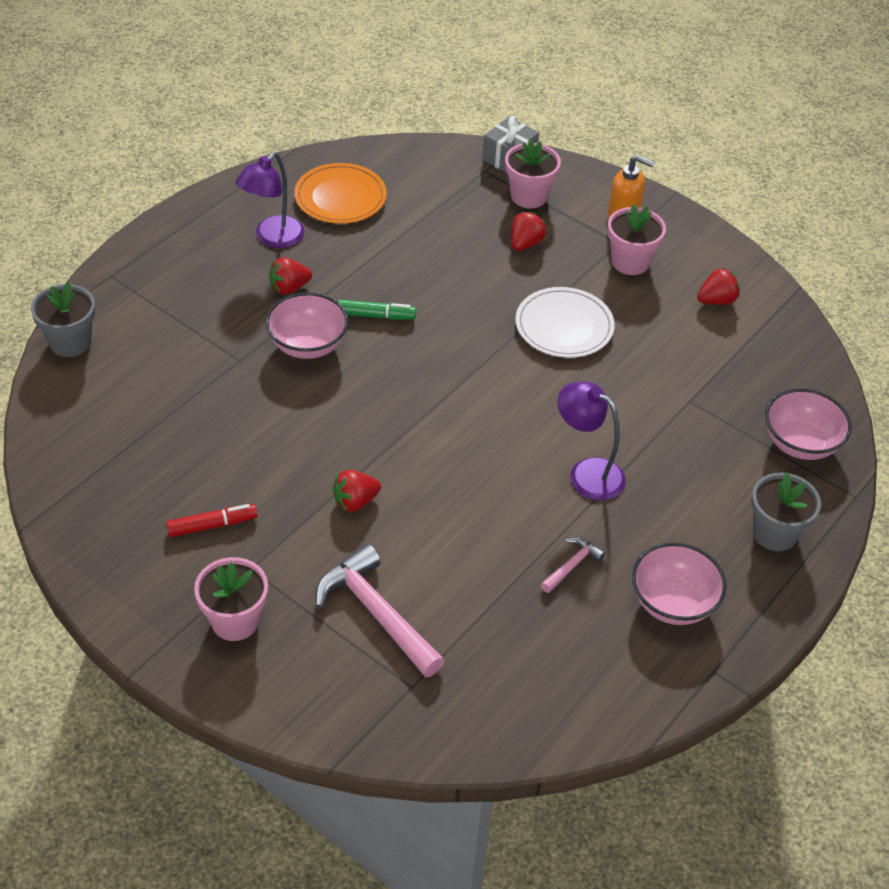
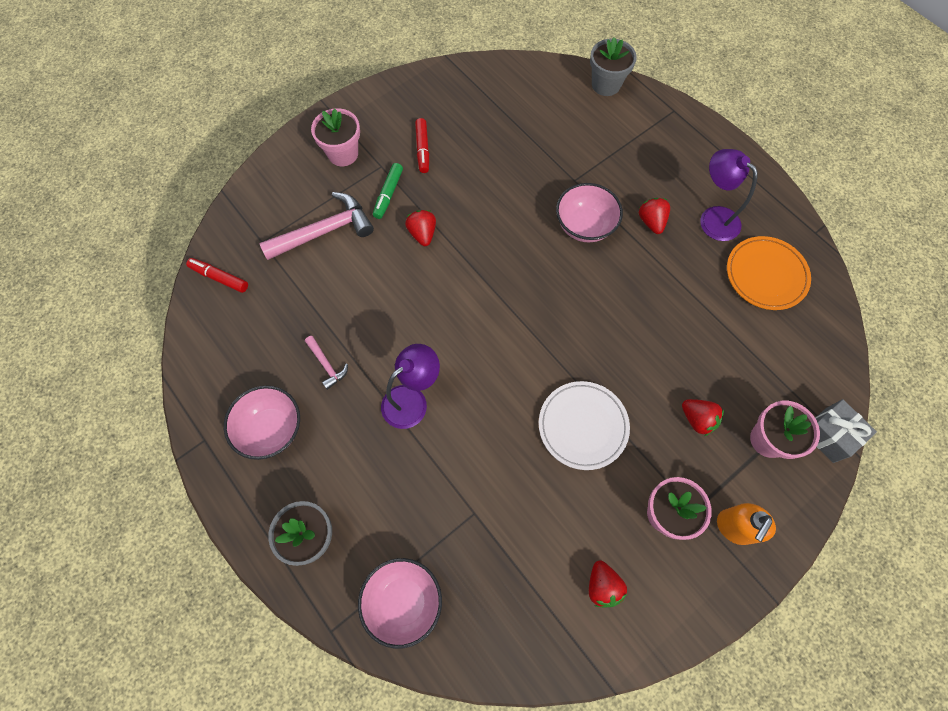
camera: 105 degrees right, 20 degrees up
green marker [337,299,416,320] -> green marker moved to [373,163,403,219]
none -> red marker [186,258,248,293]

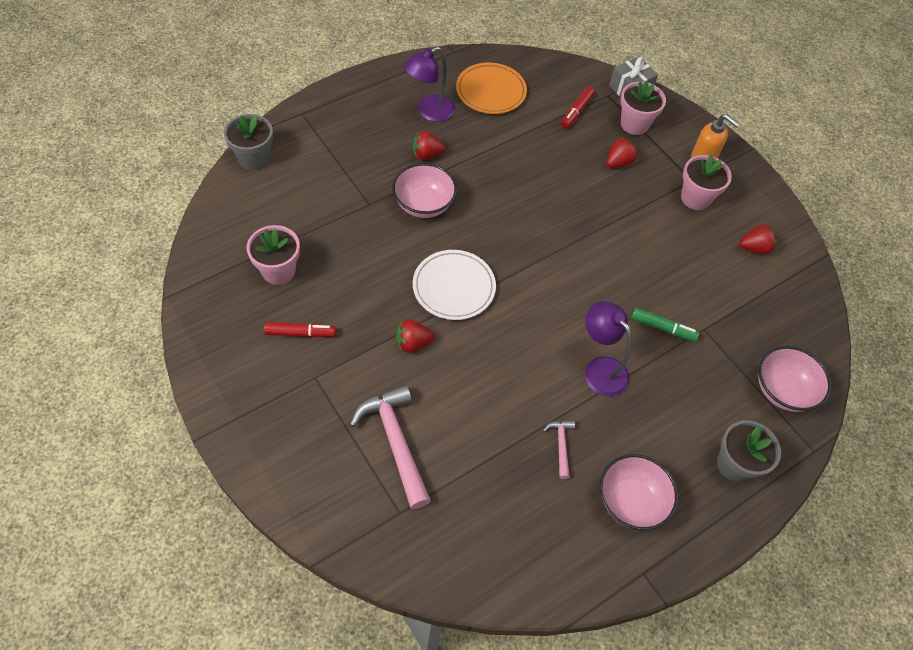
camera: 90 degrees left, 10 degrees down
red marker [186,258,248,293] -> red marker moved to [561,87,594,128]
pink hammer [305,336,348,390] -> pink hammer turned 60 degrees counterclockwise [543,420,575,479]
pink flower pot [311,108,360,166] -> pink flower pot moved to [247,225,300,285]
green marker [373,163,403,219] -> green marker moved to [631,308,699,341]
white plate [539,381,630,470] -> white plate moved to [413,250,496,320]

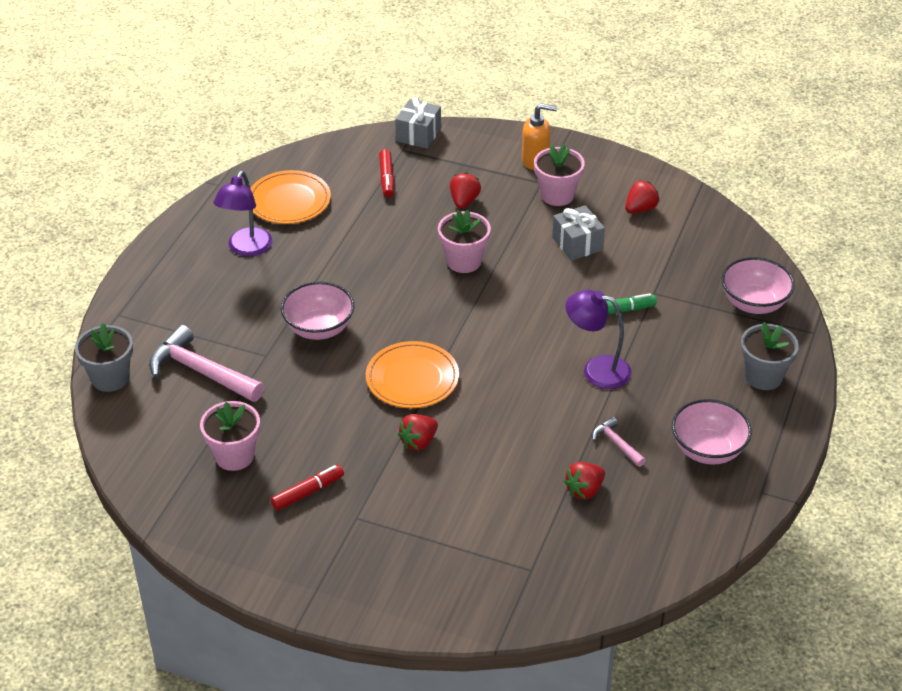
camera: 30 degrees left, 15 degrees down
pink hammer [350,384,431,509] -> pink hammer moved to [149,325,264,402]
red strawberry [413,131,446,160] -> red strawberry moved to [564,462,605,499]
white plate [413,250,496,320] -> orange plate [366,341,459,408]
pink flower pot [620,80,666,135] -> pink flower pot moved to [438,210,491,273]
none -> grey gift [552,205,605,261]

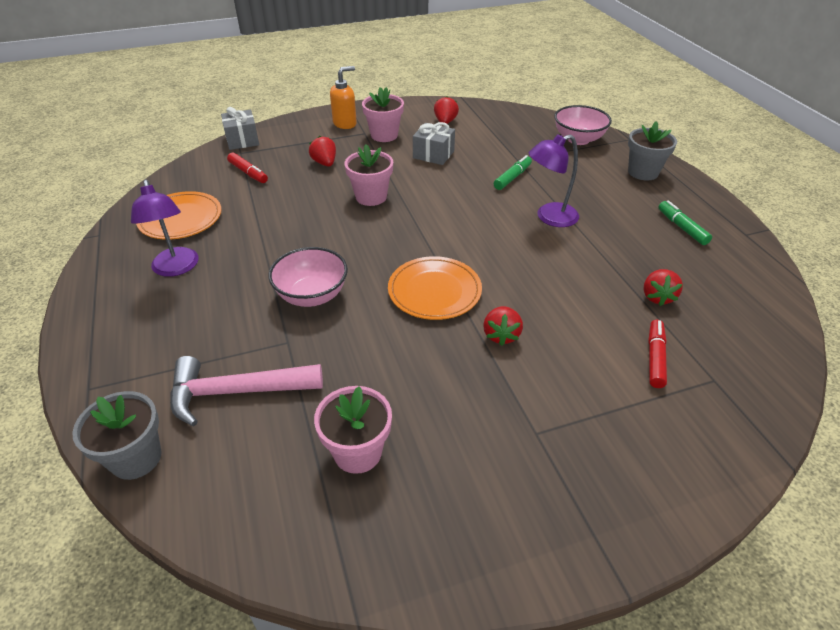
camera: 40 degrees left, 0 degrees up
red marker [270,465,344,511] -> red marker moved to [648,320,667,388]
pink hammer [592,417,646,467] -> none
pink bowl [672,399,752,465] -> green marker [658,200,712,245]

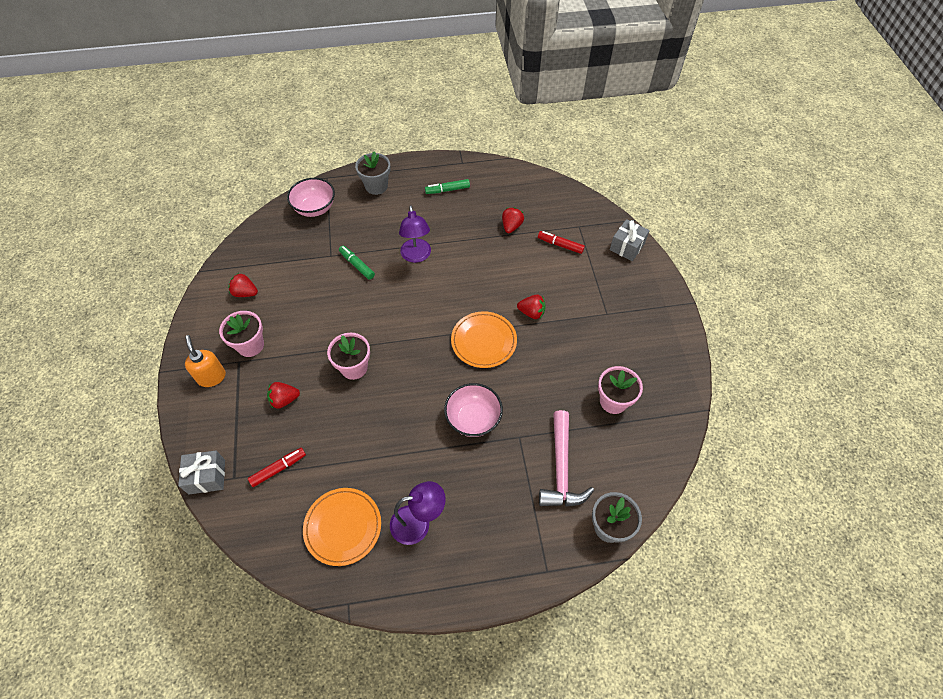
camera: 80 degrees left, 15 degrees up
grey gift [413,122,455,165] -> grey gift moved to [610,219,650,261]
red strawberry [643,269,683,306] -> red strawberry turned 90 degrees counterclockwise [502,207,524,233]

